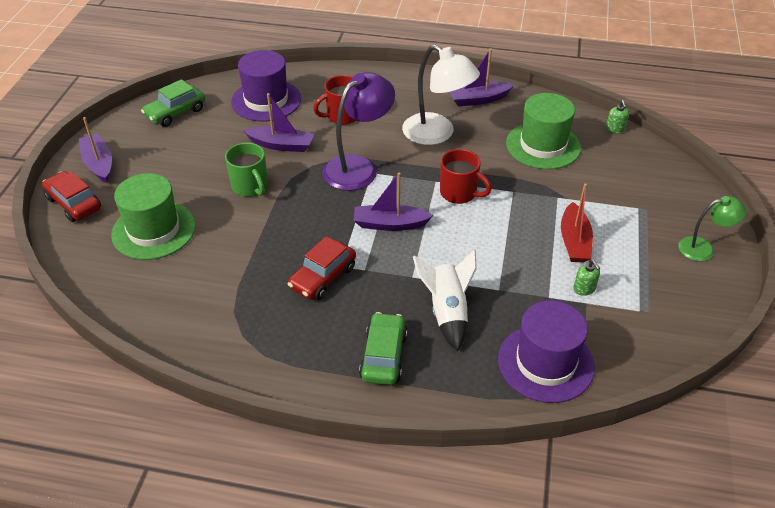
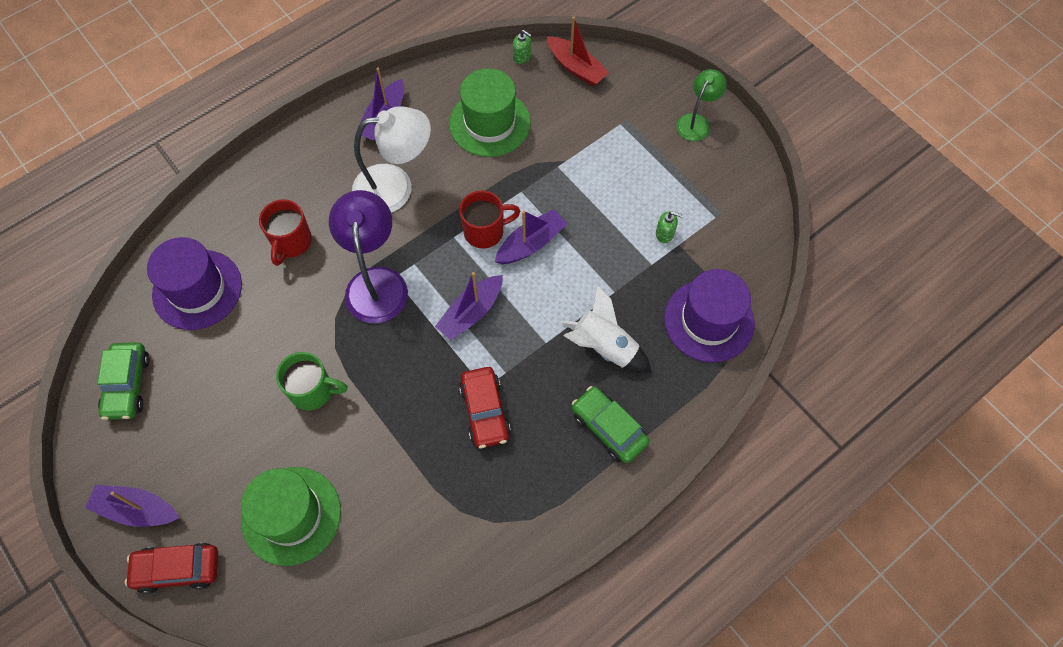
camera: 50 degrees left, 20 degrees up
purple boat [243,93,314,152] -> purple boat moved to [495,209,567,264]
red boat [561,183,593,263] -> red boat moved to [547,16,610,86]

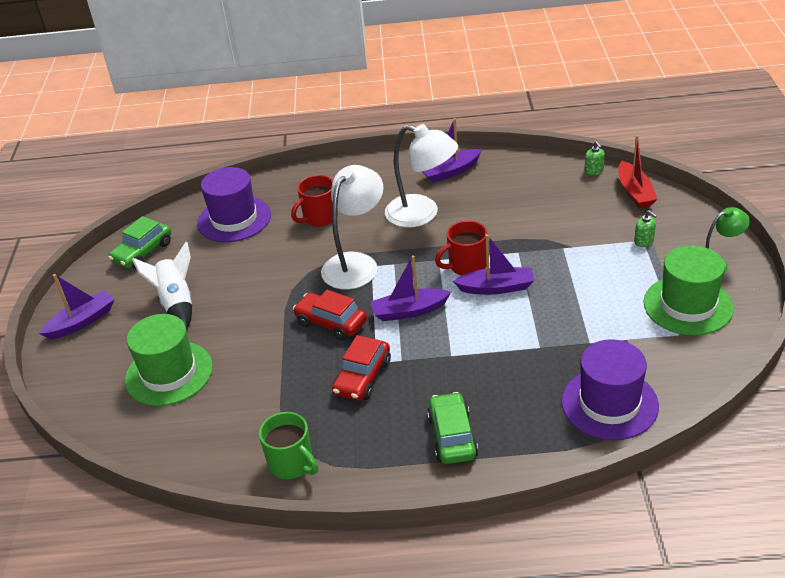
camera: 40 degrees right, 25 degrees down
purple boat [85,485,179,527] -> purple boat turned 90 degrees clockwise [39,274,115,340]
red car [125,543,218,594] -> red car moved to [293,290,367,340]
green mug [276,352,348,410] -> green mug moved to [259,412,318,479]
purple lamp [329,190,408,323] -> white lamp [321,165,384,289]
green hat [449,68,531,157] -> green hat moved to [644,245,734,335]
red mug [459,190,520,248] -> red mug turned 135 degrees clockwise [435,221,487,275]
white rocket [562,285,651,373] -> white rocket moved to [132,242,192,329]
green soap dispenser [656,211,683,243] -> green soap dispenser moved to [634,210,657,247]

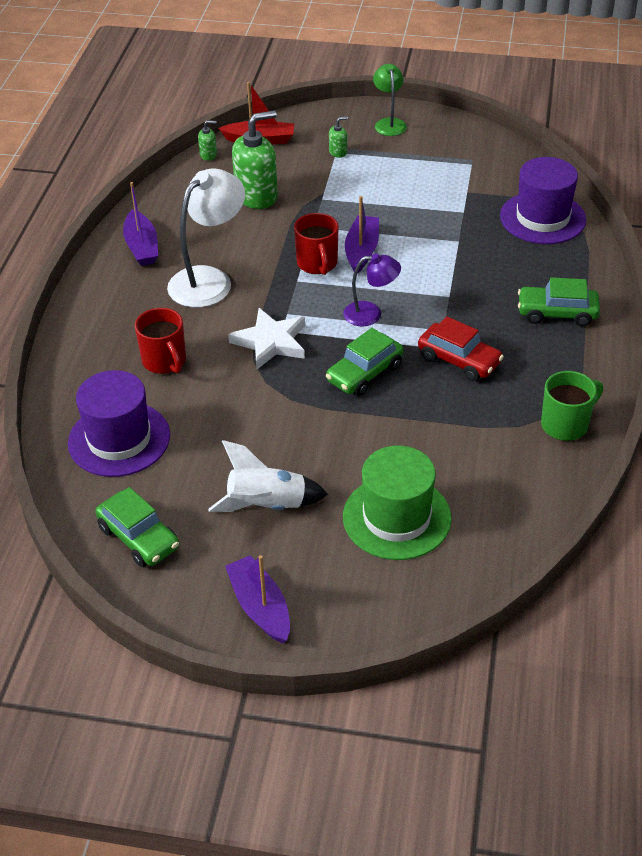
camera: 80 degrees left, 5 degrees up
red car [293,290,367,340] -> green car [326,328,403,396]
white lamp [321,165,384,289] -> white star [228,308,305,369]
purple boat [371,255,451,321] -> purple lamp [343,253,401,326]
green hat [644,245,734,335] -> none
none -> green soap dispenser [232,111,278,209]

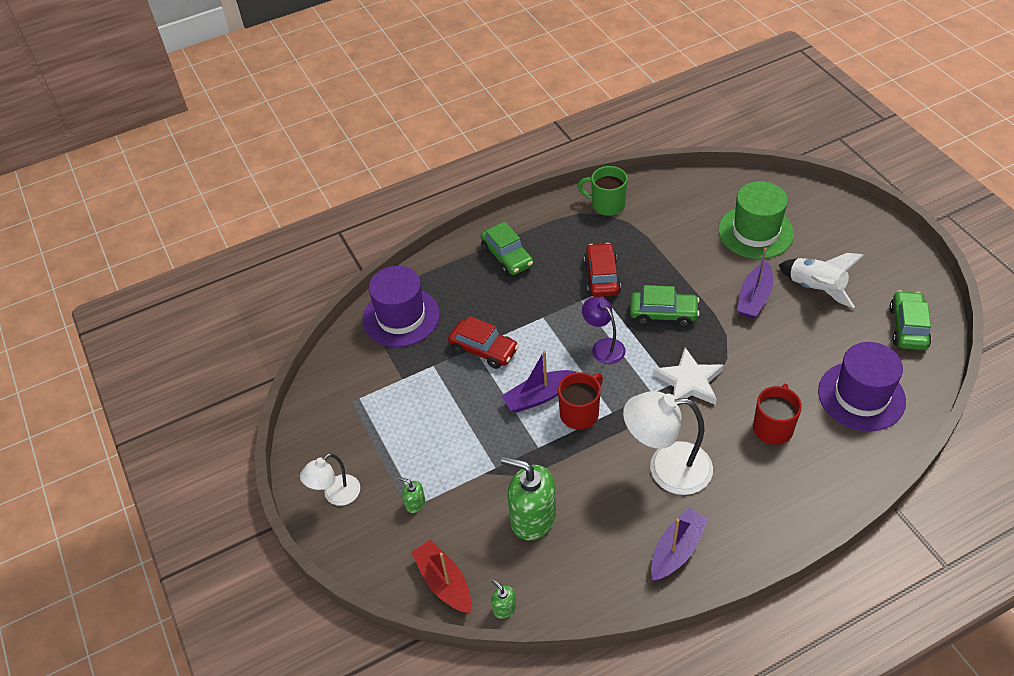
camera: 125 degrees left, 5 degrees up
purple boat [225,555,290,644] -> purple boat moved to [737,247,773,318]
green lamp [373,64,407,136] -> white lamp [300,453,360,506]
none -> red car [448,316,519,369]

